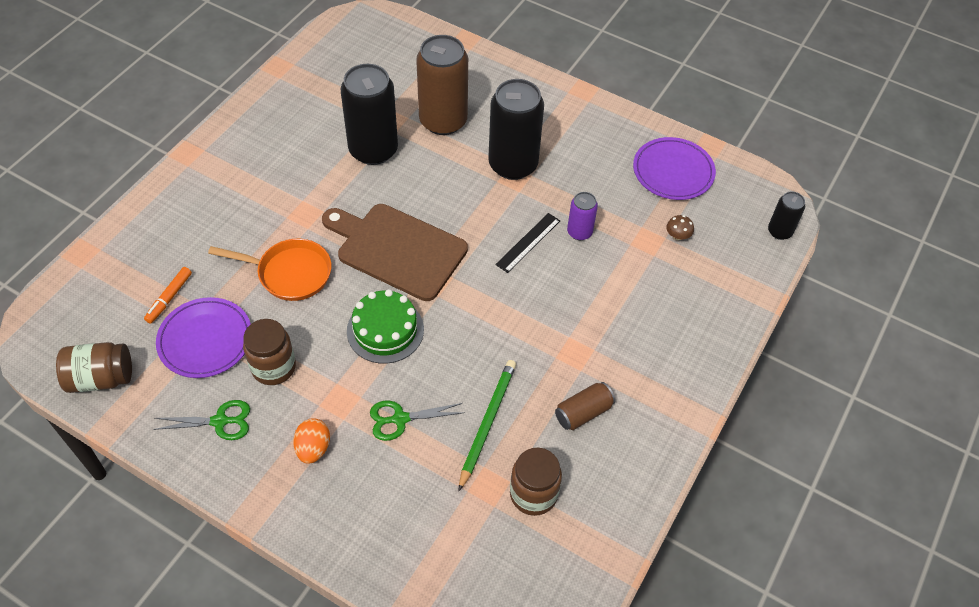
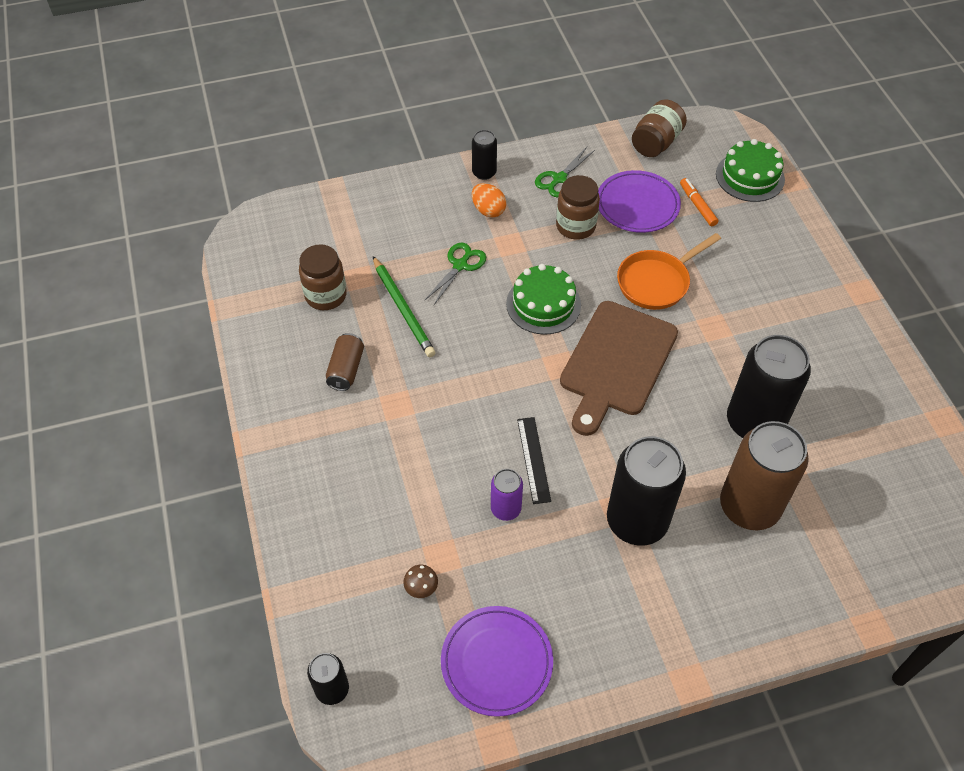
camera: 135 degrees right, 0 degrees up
brown cutting board [322,204,468,301] -> brown cutting board turned 135 degrees clockwise [560,301,678,436]
none -> black can [472,130,497,180]
none -> green cake [716,139,785,202]

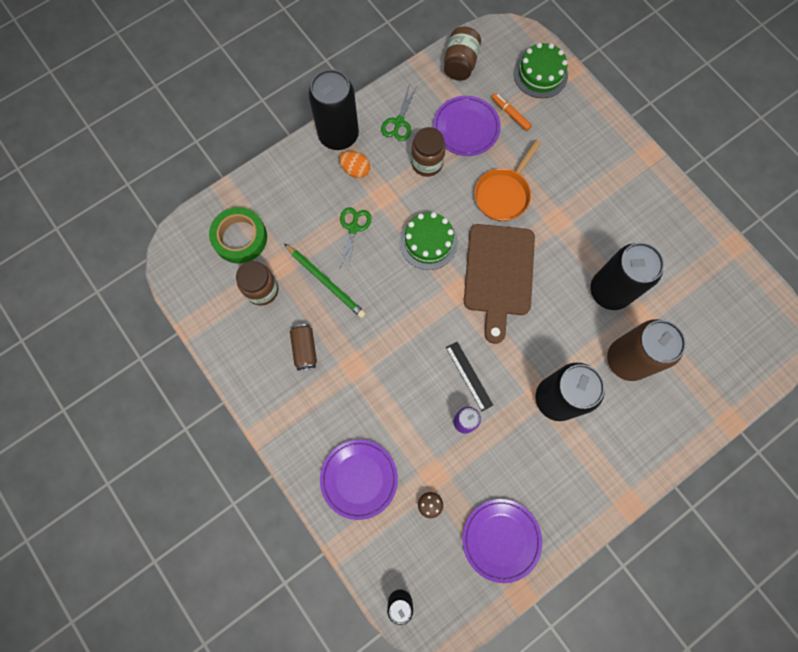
camera: 20 degrees left, 20 degrees up
black can [472,130,497,180] -> black can [308,69,359,150], size x2.02
none -> green tape [209,207,267,264]
none -> purple plate [320,440,398,520]

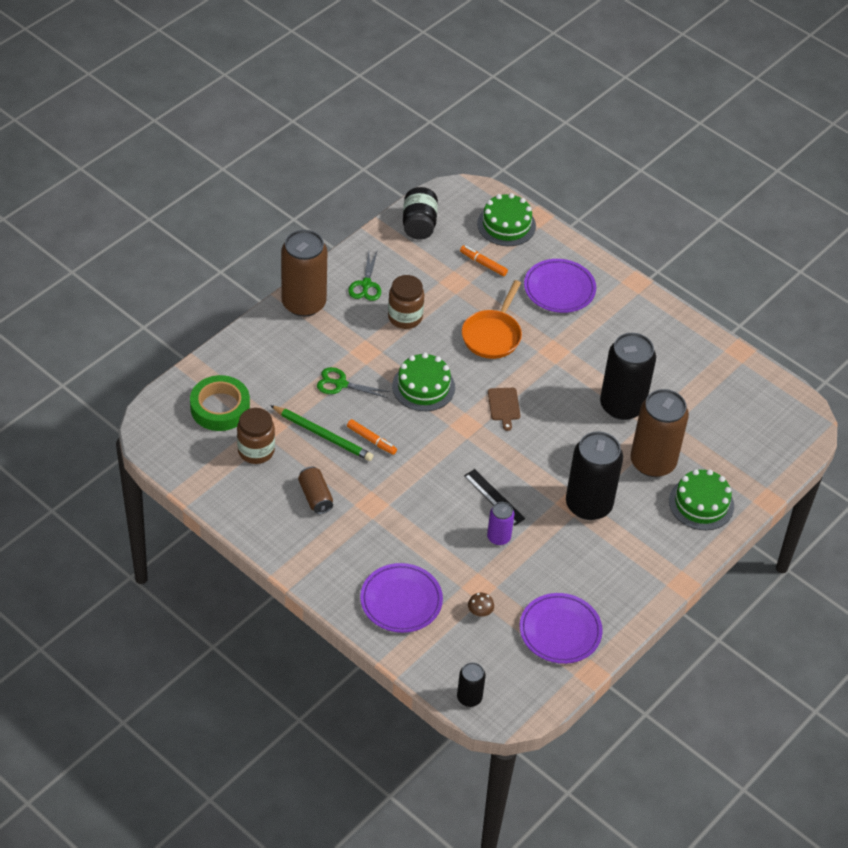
camera: 15 degrees left, 25 degrees down
black can [308,69,359,150] -> brown can [281,230,327,317]
orange egg [339,151,370,178] -> none
green scissors [340,207,372,268] -> green scissors turned 75 degrees counterclockwise [317,367,390,398]
purple plate [433,96,501,156] -> purple plate moved to [524,259,596,313]
brown jar [444,27,481,81] -> black jar [403,187,438,240]
brown cutting board [464,224,535,344] -> brown cutting board [488,388,520,431], size x0.41
none -> orange marker [347,419,397,455]
none -> green cake [669,469,734,530]

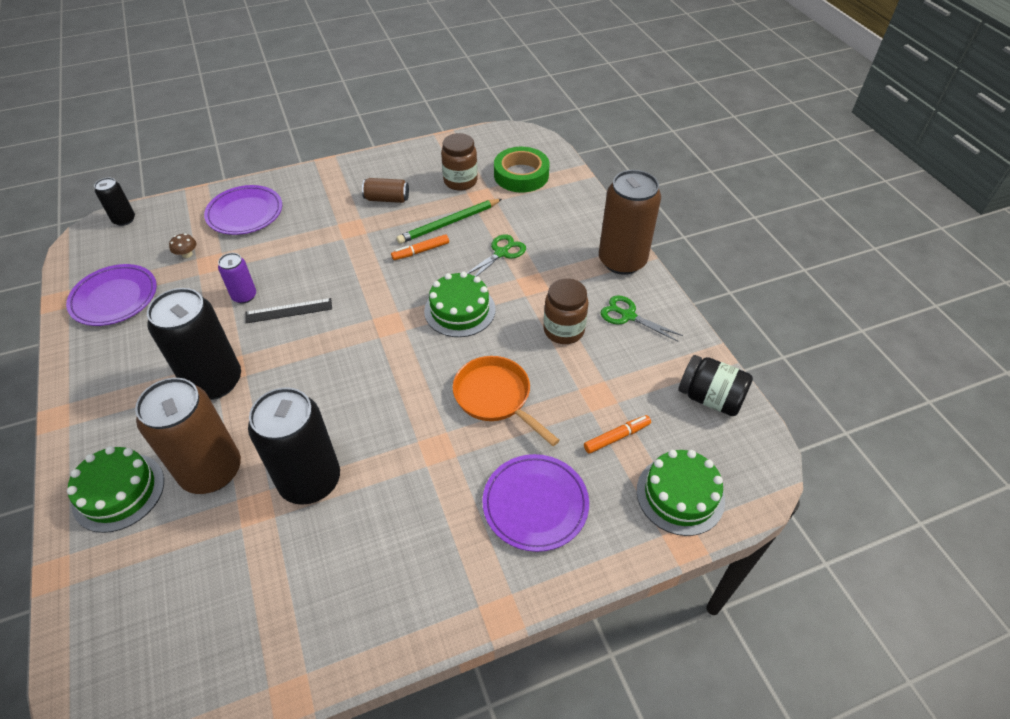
camera: 120 degrees right, 0 degrees up
brown cutting board [488,388,520,431] -> none

